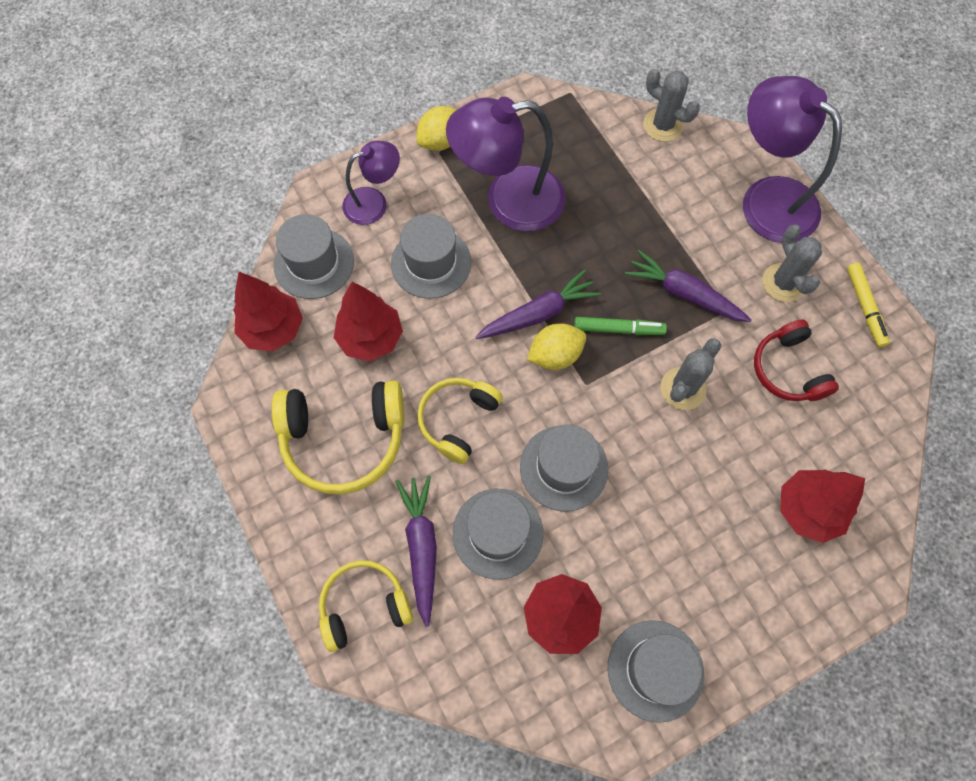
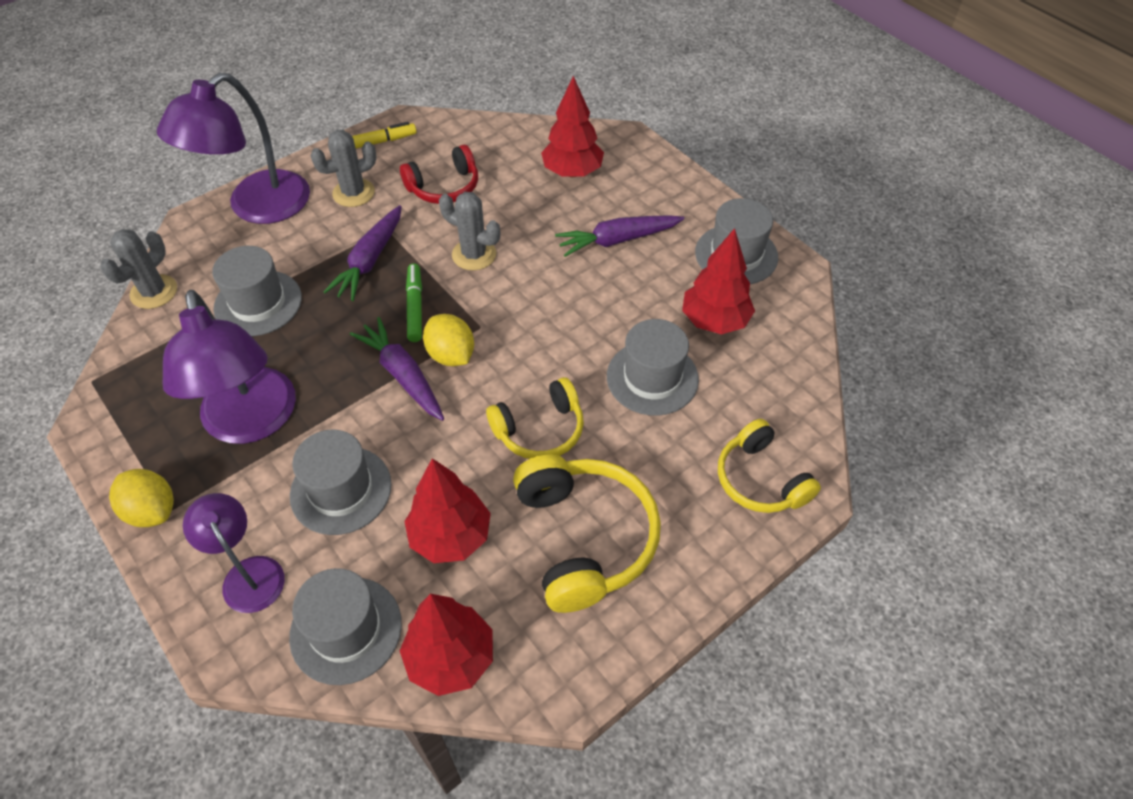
camera: 100 degrees left, 15 degrees down
purple carrot [396,475,437,627] -> purple carrot moved to [555,215,684,257]
yellow headphones [417,378,503,464] -> yellow headphones turned 45 degrees counterclockwise [486,377,584,459]
grey hat [520,424,608,511] -> grey hat moved to [212,246,302,336]

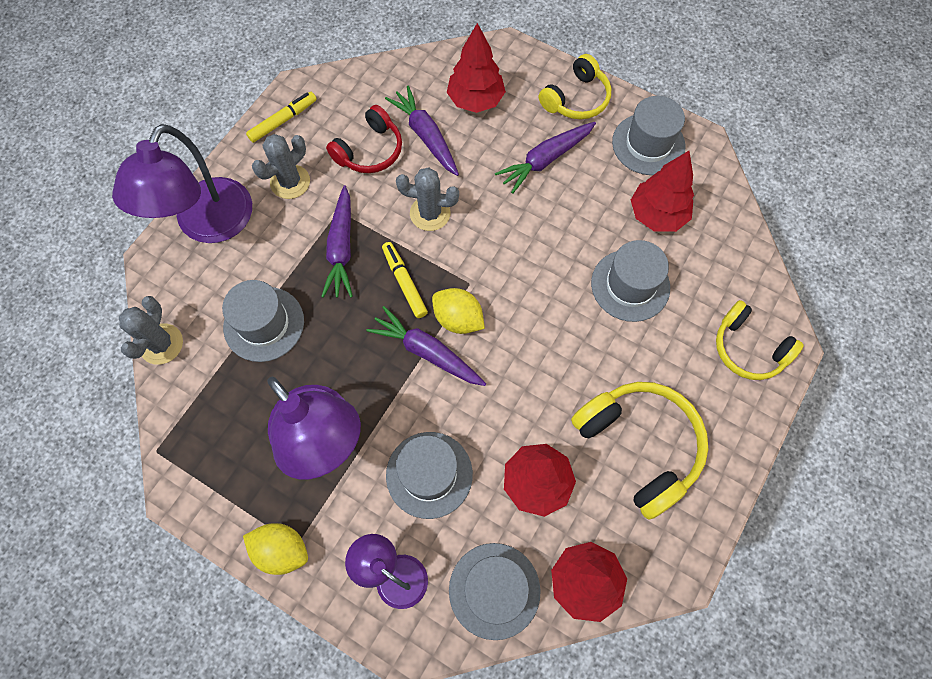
camera: 20 degrees left, 15 degrees up
green marker [406,264,422,342] -> yellow marker [382,242,428,318]
yellow headphones [486,377,584,459] -> yellow headphones moved to [539,54,611,120]
none -> purple carrot [385,86,459,176]

